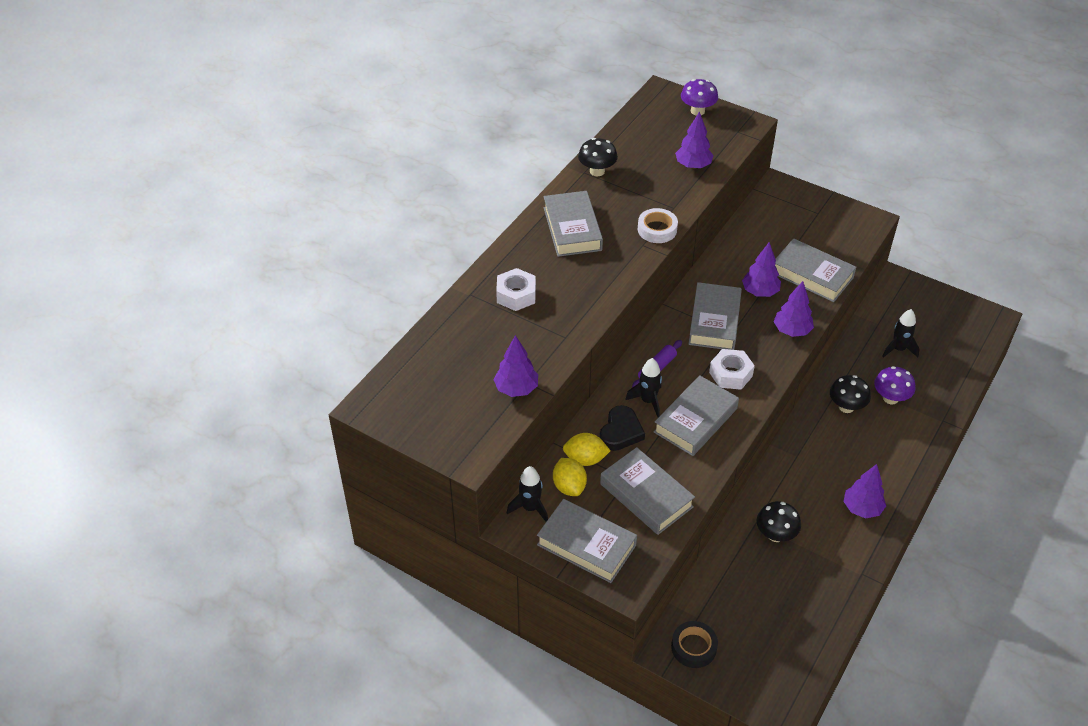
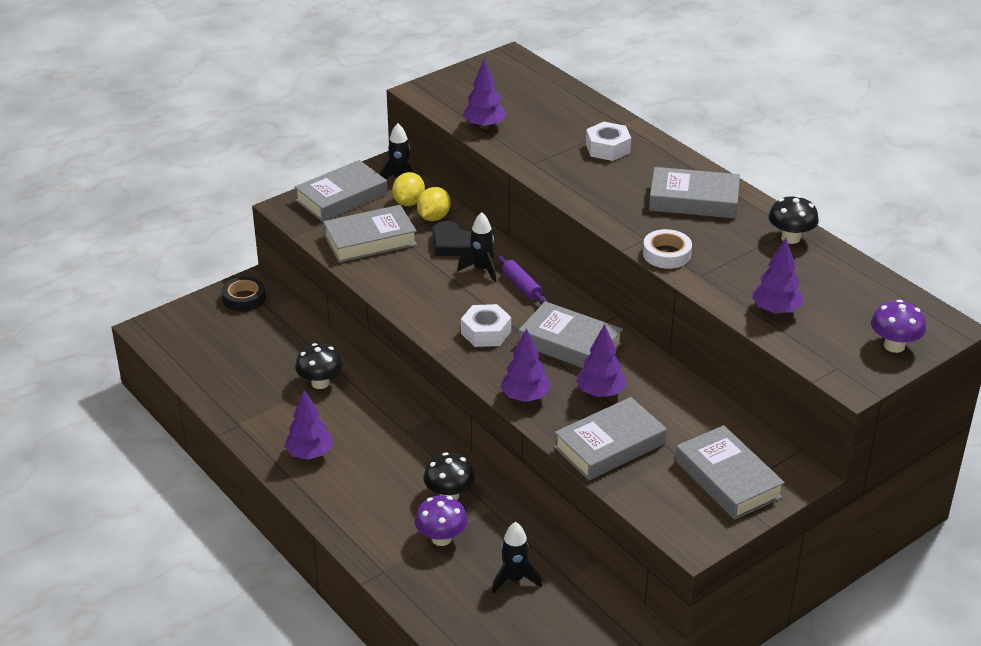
camera: 110 degrees right, 10 degrees down
yellow lemon [553,458,587,496] -> yellow lemon turned 75 degrees counterclockwise [392,172,425,206]
grey book [654,375,739,456] -> grey book moved to [675,425,785,520]

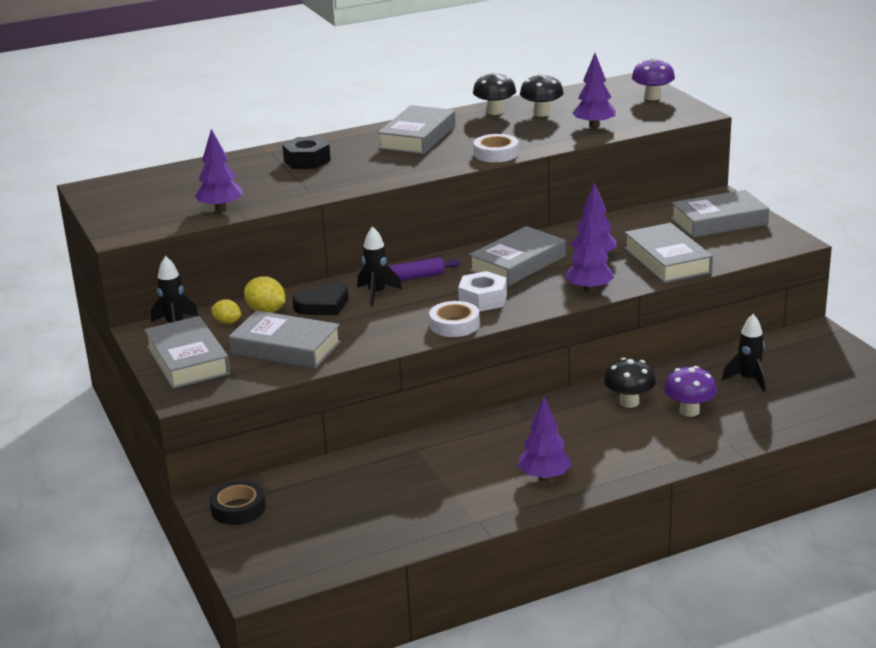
camera: 75 degrees left, 10 degrees down
black mushroom [295,343,343,389] -> black mushroom moved to [520,73,564,117]
grey book [323,205,417,263] -> grey book turned 60 degrees counterclockwise [229,310,341,369]
yellow lemon [392,172,425,206] -> yellow lemon [211,299,241,324], size x0.67
white nut [586,122,631,161] -> black nut [282,137,331,169]
none -> white tape [429,301,480,337]

